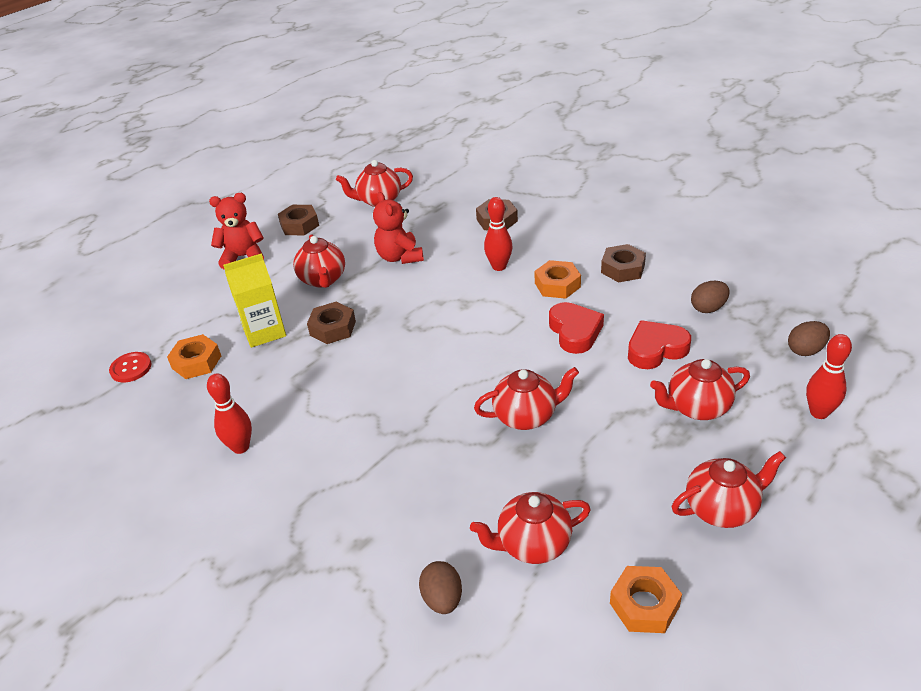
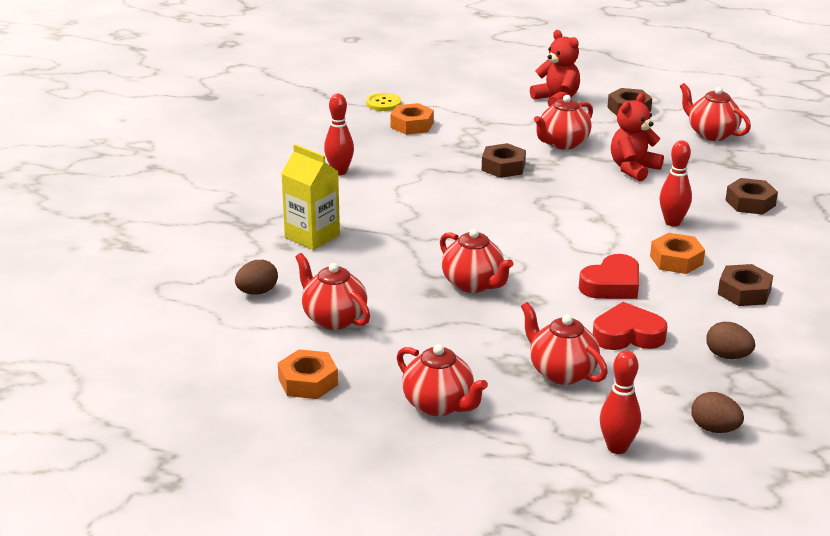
camera: 60 degrees right, 10 degrees down
red button [109,352,152,382] -> yellow button [366,93,401,111]
yellow carton [223,253,286,348] -> yellow carton moved to [281,144,340,250]
red heart [628,320,691,369] -> red heart turned 45 degrees counterclockwise [593,302,667,350]

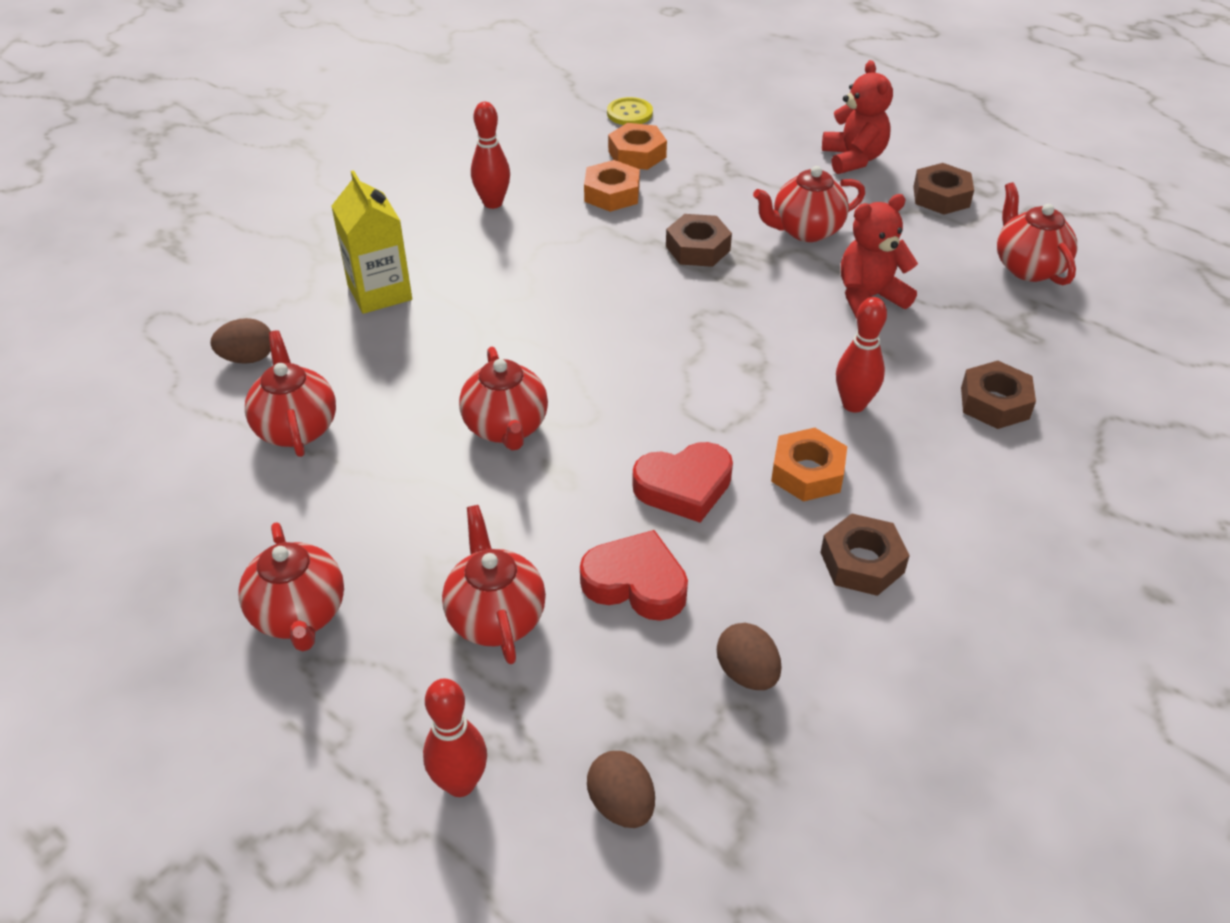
camera: 25 degrees right, 15 degrees up
orange nut [278,349,338,399] -> orange nut moved to [584,160,640,212]

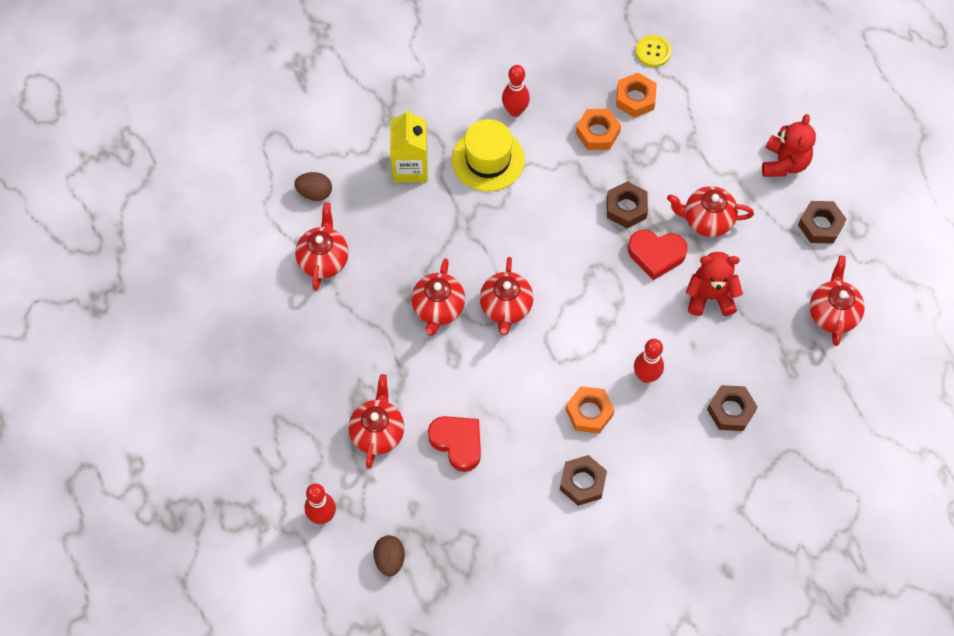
camera: 25 degrees right, 20 degrees up
red teapot [238,522,344,651] -> red teapot moved to [480,257,533,335]
red heart [632,442,733,523] -> red heart moved to [628,230,688,280]
brown egg [717,623,781,690] -> none
none -> yellow hat [452,119,525,192]

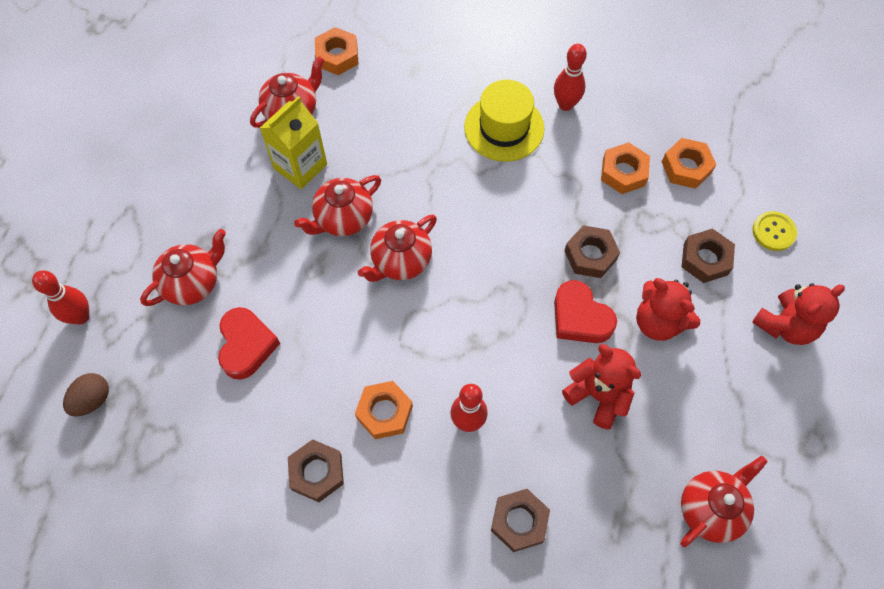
camera: 40 degrees right, 0 degrees up
brown egg [294,172,332,201] -> orange nut [315,27,358,75]
yellow carton [390,109,428,182] -> yellow carton moved to [260,96,327,189]
yellow button [636,35,671,67] -> yellow button moved to [752,211,797,251]
red teapot [667,186,754,237] -> red teddy bear [636,278,700,341]
brown nut [798,201,847,243] -> brown nut moved to [682,229,735,283]

